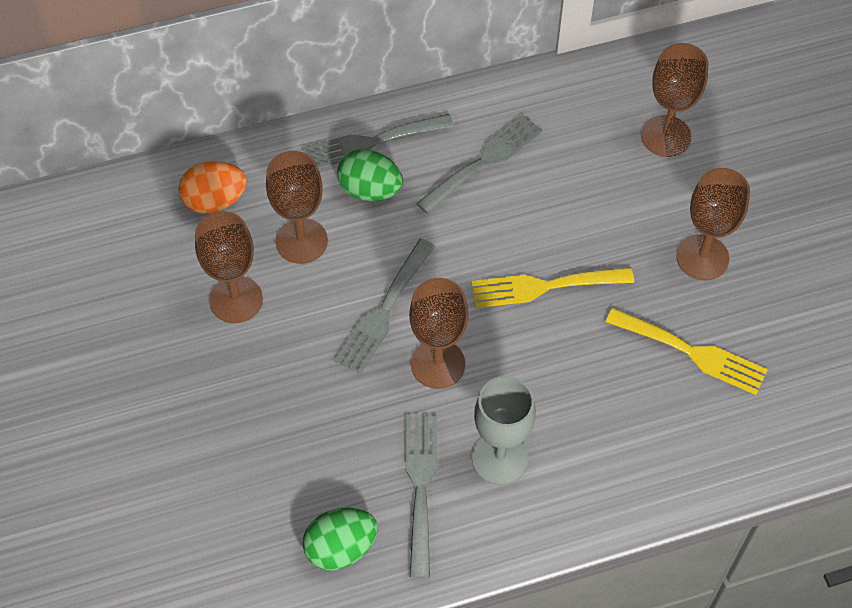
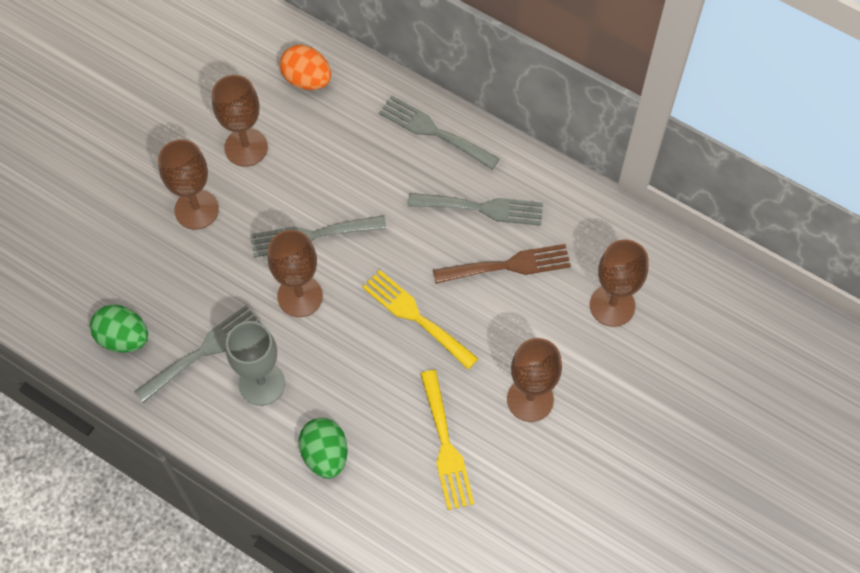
camera: 50 degrees right, 5 degrees up
brown goblet [266,151,328,264] -> brown goblet moved to [158,139,219,229]
green egg [337,149,403,201] -> green egg moved to [299,418,348,479]
none -> brown fork [433,244,571,284]

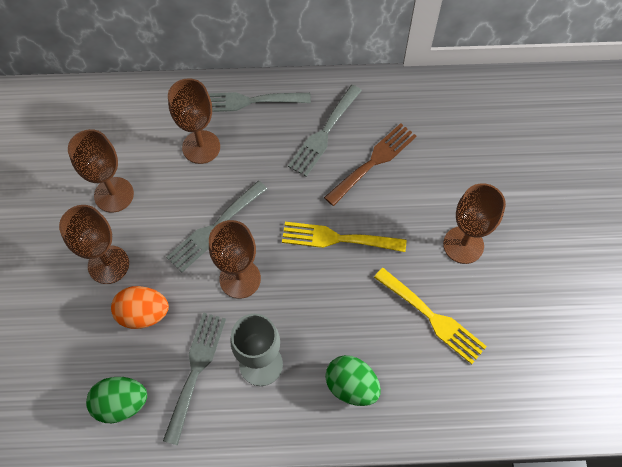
camera: 35 degrees left, 0 degrees up
orange egg [280,45,331,90] -> orange egg moved to [111,286,169,329]
grey fork [408,193,543,226] -> grey fork turned 150 degrees clockwise [288,85,362,177]
brown goblet [590,239,649,327] -> brown goblet moved to [168,78,220,164]

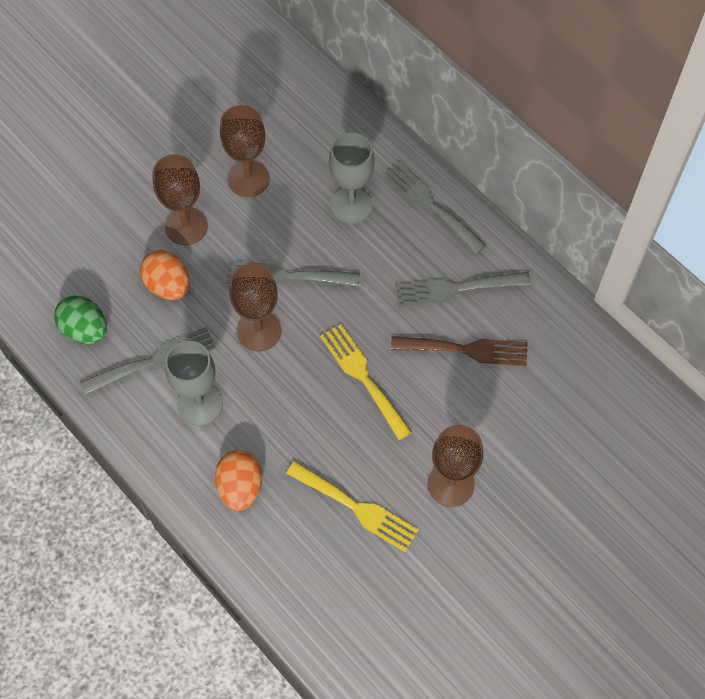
camera: 50 degrees right, 0 degrees up
brown goblet [168,78,220,164] -> grey goblet [329,132,375,224]
green egg [325,355,381,406] -> orange egg [215,450,262,511]
yellow fork [374,268,487,364] -> yellow fork turned 60 degrees counterclockwise [286,461,419,552]

